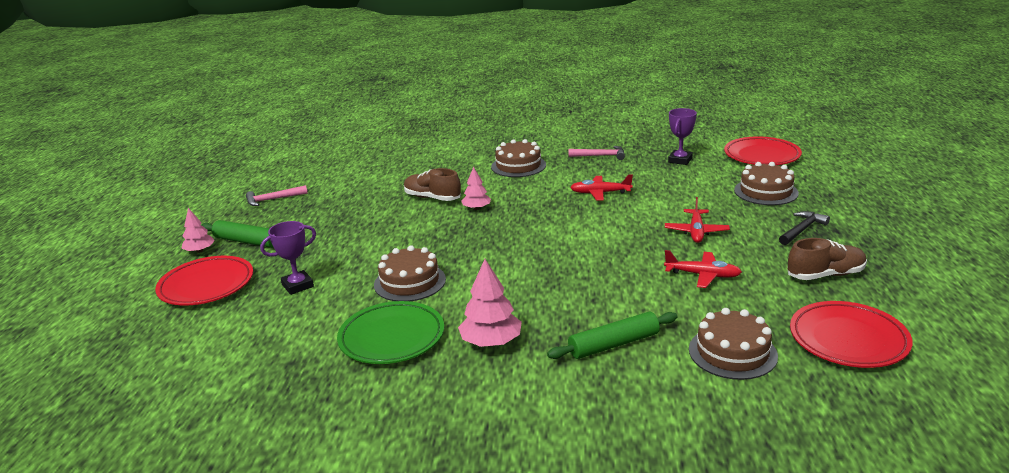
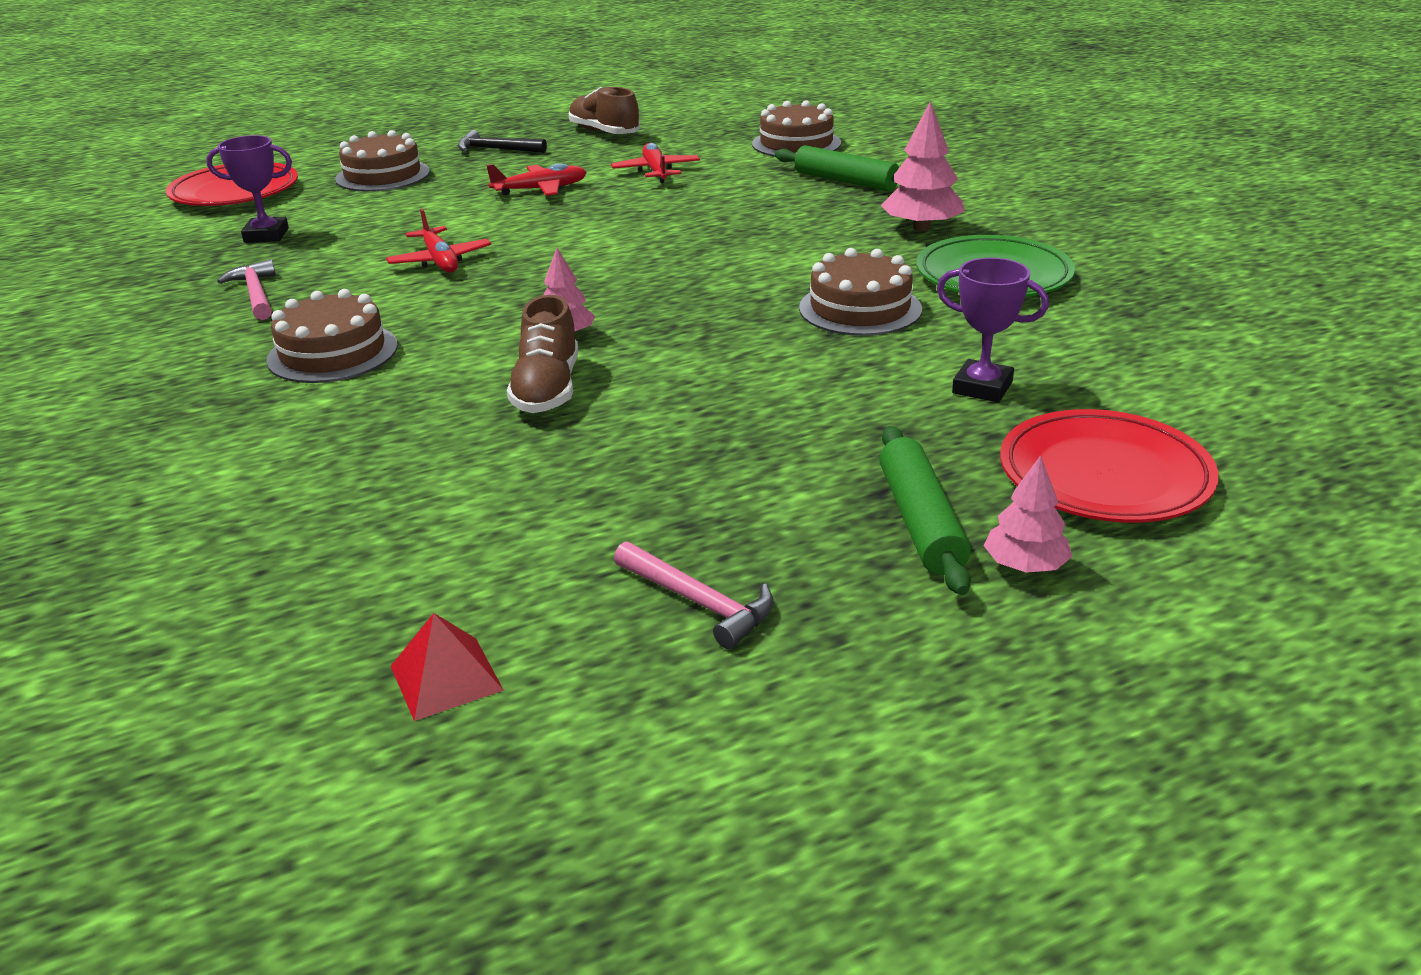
camera: 120 degrees left, 5 degrees up
red plate [790,301,912,368] -> none
none -> red pyramid [391,613,504,721]

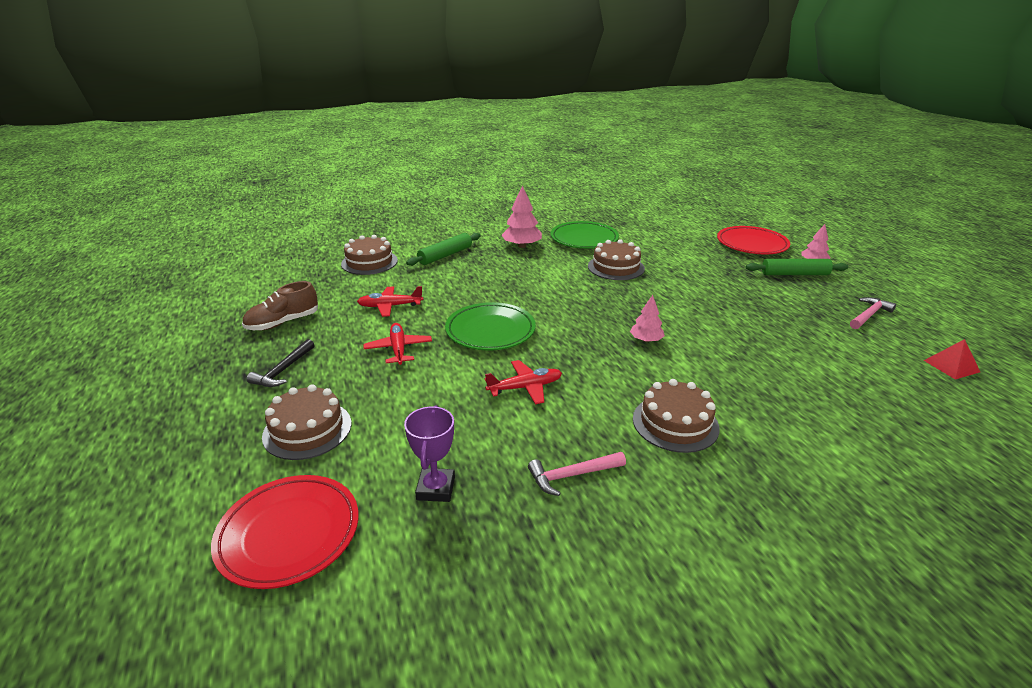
camera: 85 degrees left, 0 degrees up
brown shoe [507,295,578,413] -> none
purple trophy [937,258,1049,402] -> none
none -> green plate [445,302,536,350]

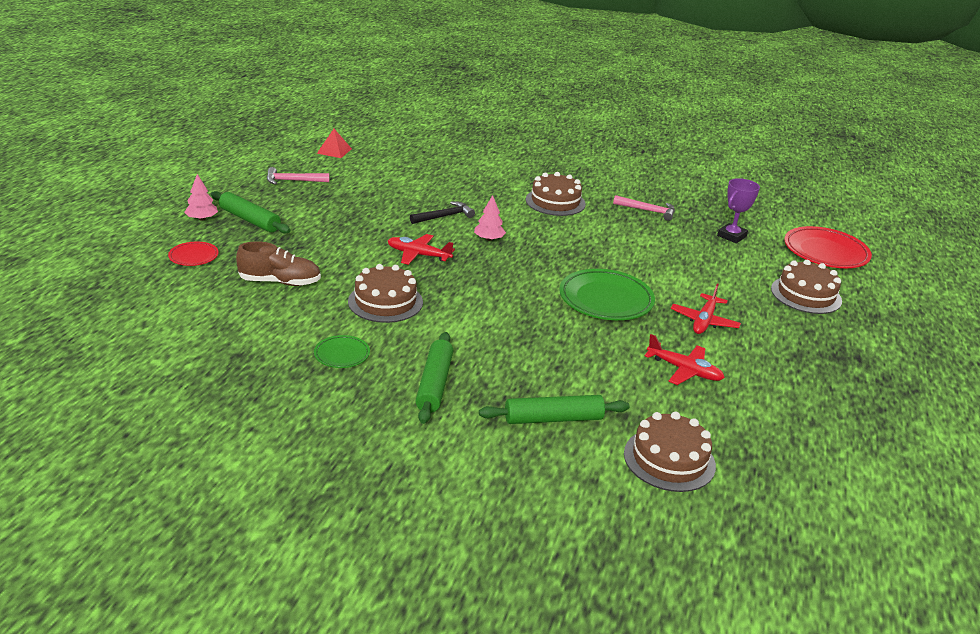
camera: 145 degrees left, 0 degrees up
brown shoe [242,281,318,330] -> brown shoe moved to [236,241,321,286]
black hammer [247,339,315,387] -> black hammer moved to [410,201,475,224]
red plane [485,360,562,404] -> red plane moved to [388,234,455,265]
pink tree [502,185,542,248] -> green rolling pin [416,332,453,424]
green plate [551,221,619,249] -> green plate [314,335,370,368], size x0.51
red plate [717,226,790,254] -> red plate [168,242,219,266], size x0.51

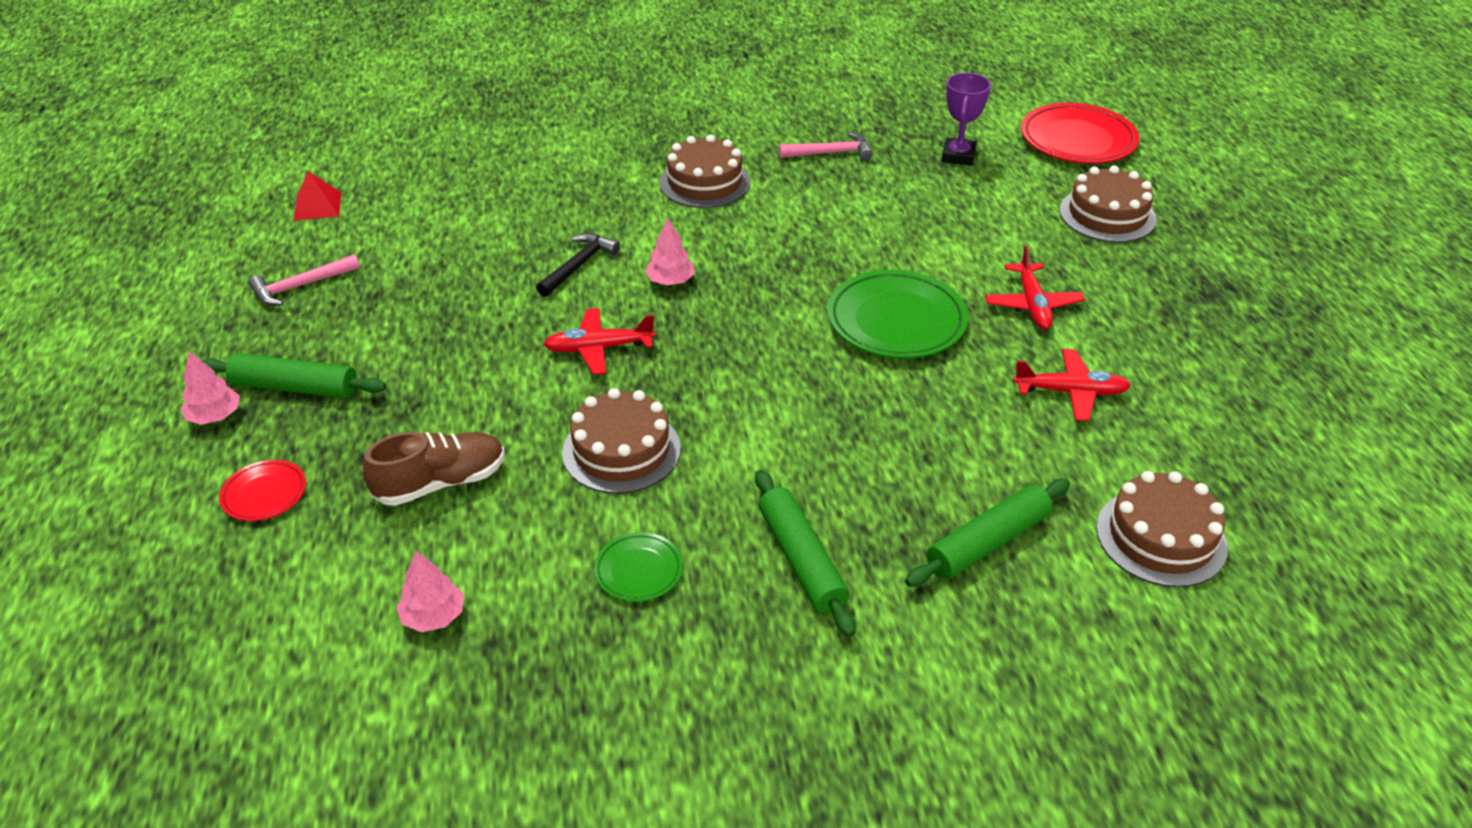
camera: 25 degrees left, 10 degrees up
none -> pink tree [396,551,464,632]

